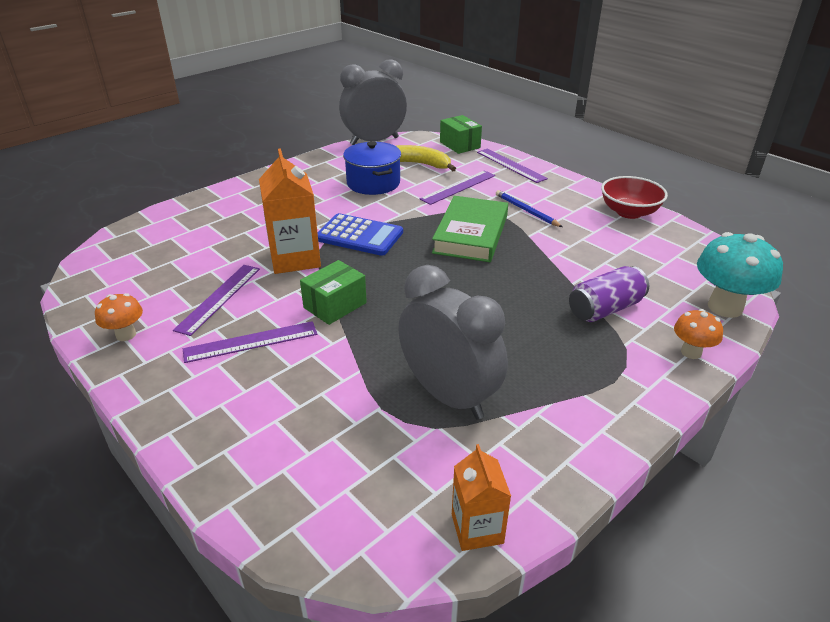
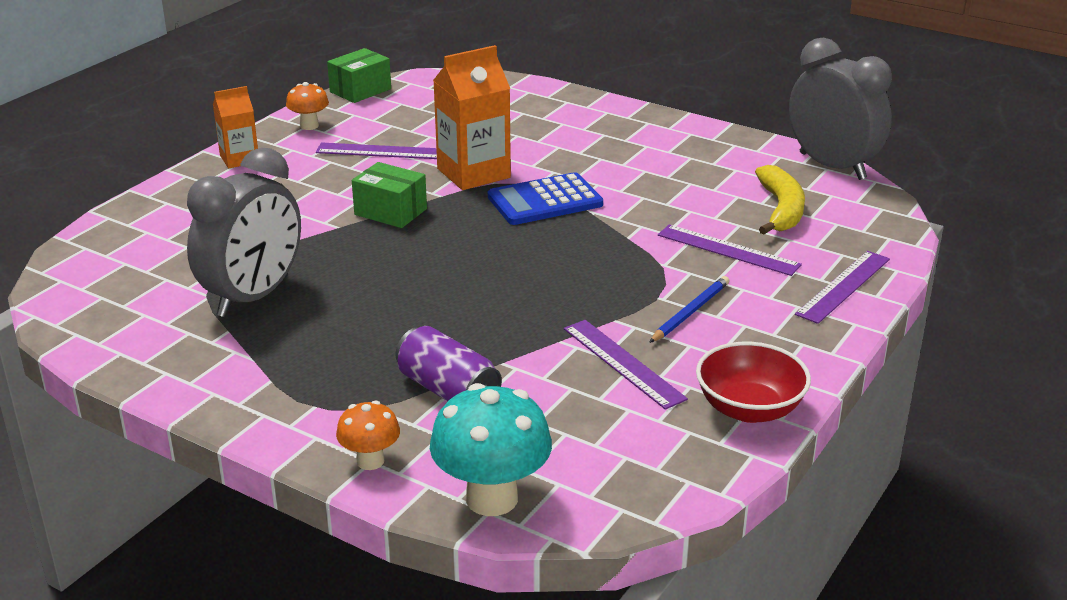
camera: 75 degrees right, 5 degrees down
purple ruler [183,321,317,363] -> purple ruler moved to [564,320,688,410]
blue calculator [317,213,403,256] -> blue calculator turned 60 degrees clockwise [488,172,603,225]
blue pot [343,141,401,195] -> none
green book [432,196,508,262] -> none
green box [440,115,482,154] -> green box moved to [327,48,391,103]
orange carton [452,444,511,551] -> orange carton moved to [213,86,258,168]

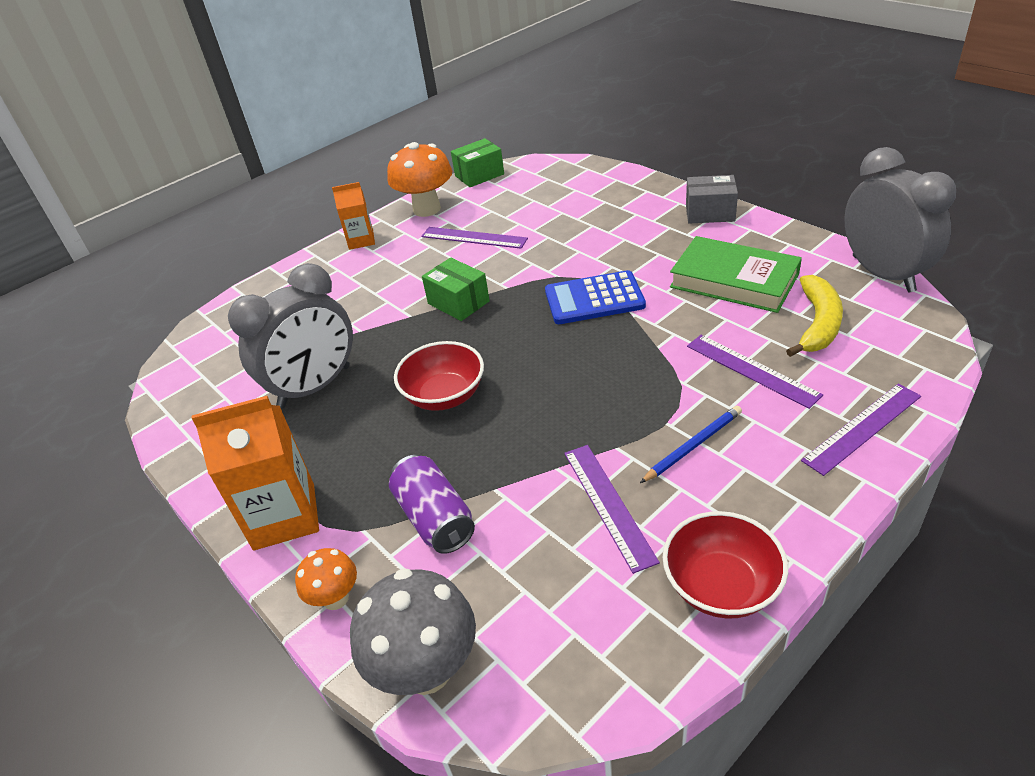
camera: 20 degrees right, 10 degrees up
orange mushroom [286,82,329,130] -> orange mushroom [387,142,452,217], size x1.83
turquoise mushroom [430,383,552,516] -> grey mushroom [350,568,476,695]
orange carton [433,45,511,190] -> orange carton moved to [192,396,319,550]
none -> red bowl [394,341,484,411]
none -> green book [670,236,802,313]
none -> grey box [686,175,738,223]

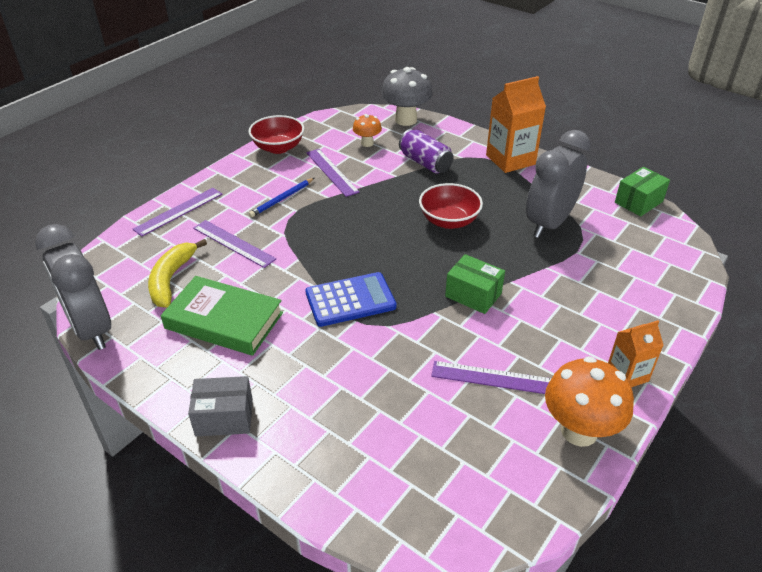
camera: 165 degrees right, 0 degrees up
orange mushroom [295,548,357,610] -> orange mushroom moved to [353,114,382,147]
green box [451,138,504,187] -> green box moved to [615,167,670,217]

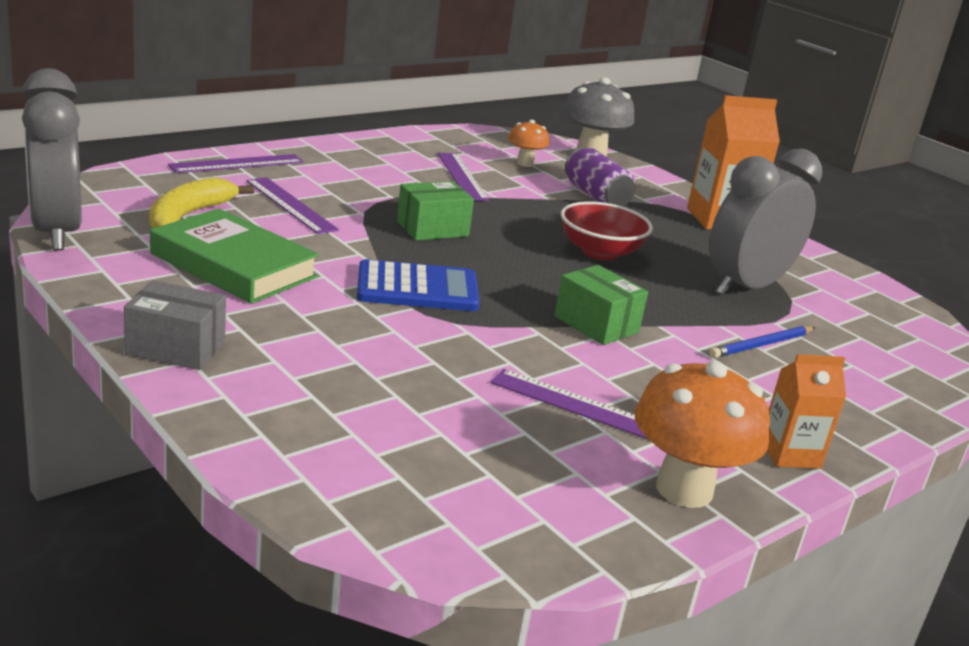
camera: 10 degrees right, 15 degrees down
red bowl [249,115,304,154] -> none
blue pencil [249,178,314,217] -> blue pencil moved to [709,326,815,358]
green box [615,167,670,217] -> green box moved to [397,181,474,240]

